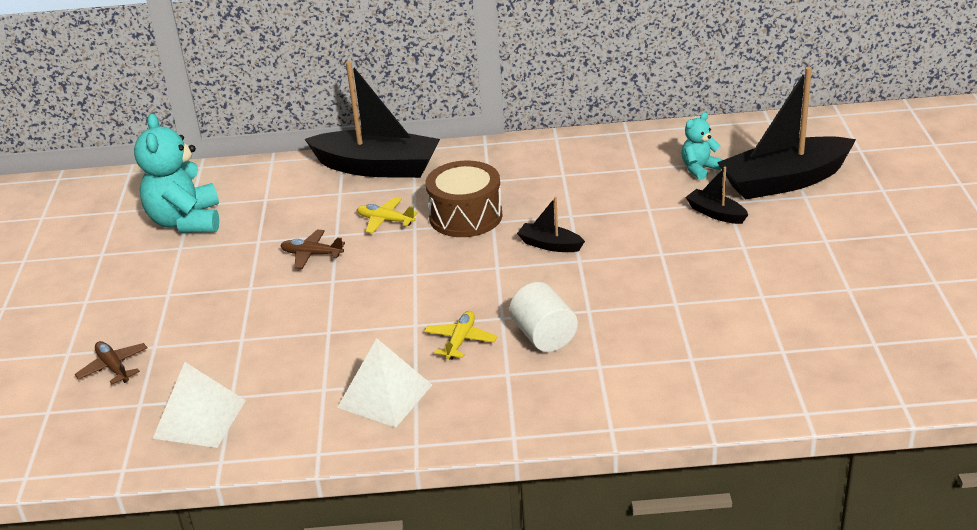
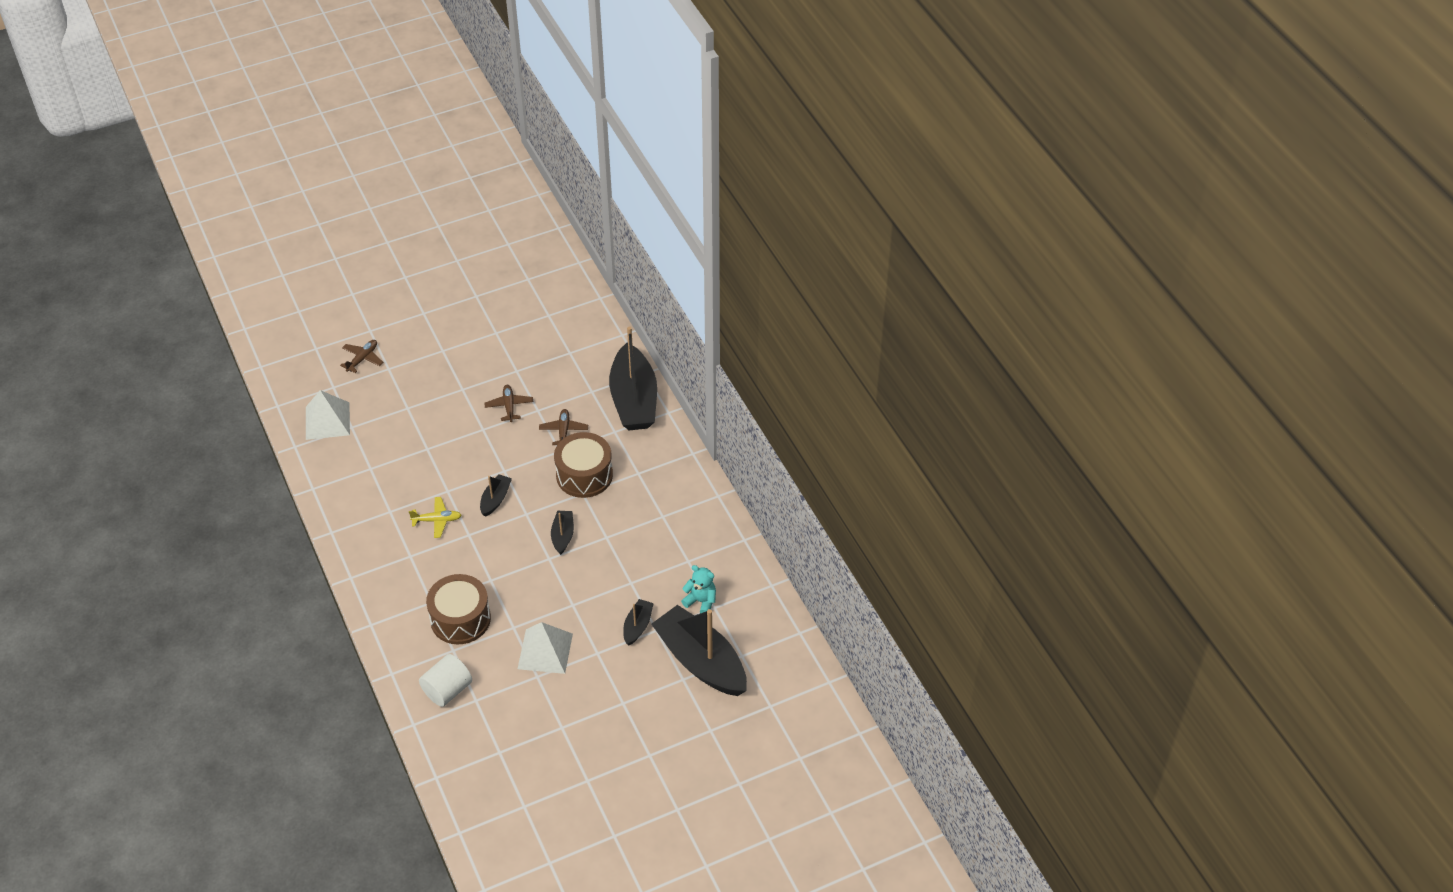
camera: 65 degrees right, 15 degrees up
turquoise teddy bear [134,113,219,233] -> none
white pyramid [337,338,432,428] -> white pyramid moved to [518,622,573,674]
yellow plane [357,197,418,233] -> brown plane [539,409,588,445]
white cylinder [509,282,578,352] -> white cylinder moved to [419,654,472,707]
none -> brown drum [426,574,491,644]
none -> black boat [480,474,512,517]

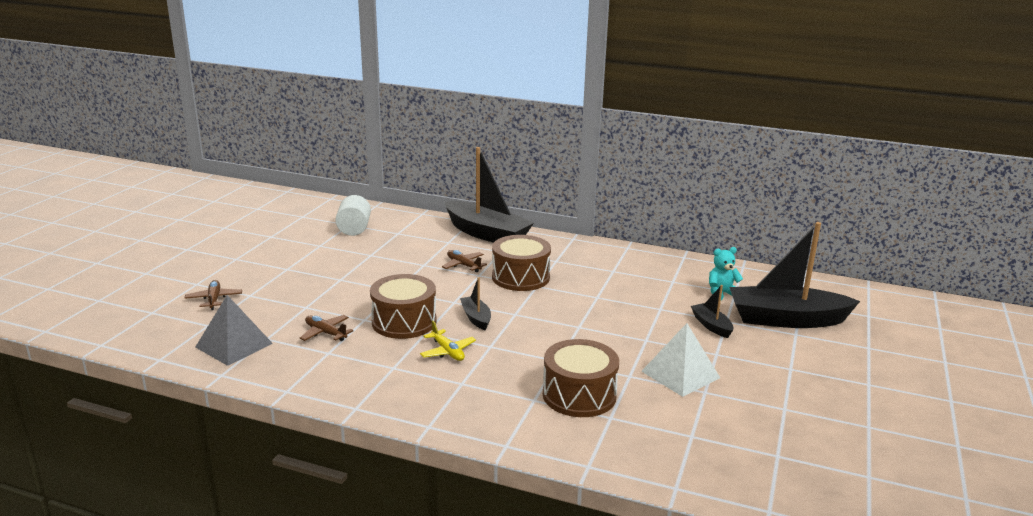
camera: 45 degrees left, 25 degrees down
white pyramid [306,390,350,440] -> grey pyramid [195,295,273,366]
yellow plane [409,497,461,538] -> yellow plane turned 105 degrees clockwise [420,321,476,361]
white cylinder [419,654,472,707] -> white cylinder moved to [335,195,371,236]
brown plane [484,385,533,422] -> brown plane moved to [300,315,353,341]
black boat [551,511,574,555] -> none
none -> brown drum [370,274,437,339]

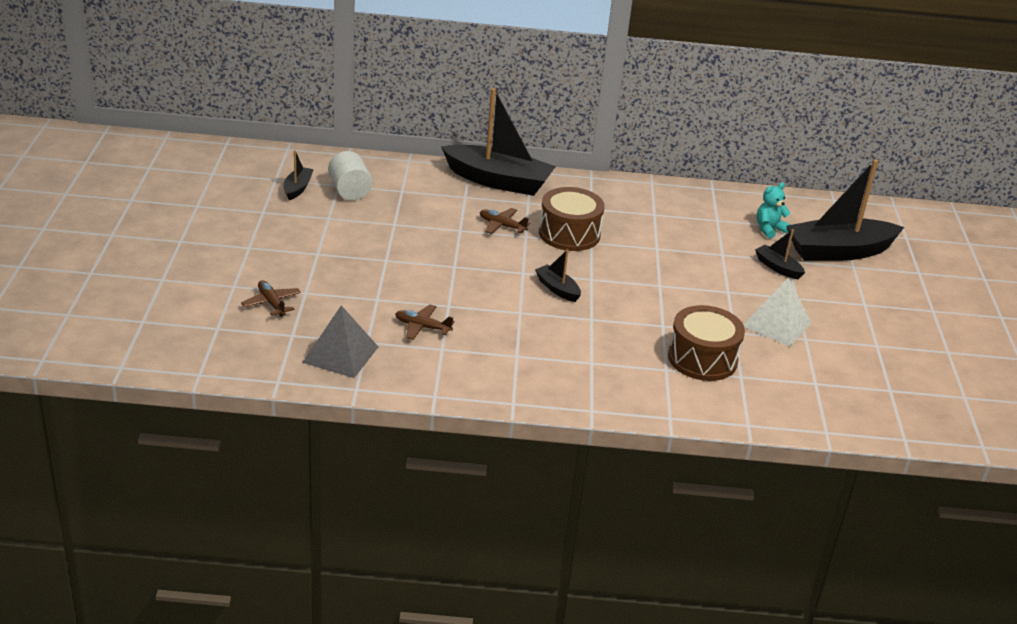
camera: 20 degrees left, 10 degrees up
brown drum [370,274,437,339] -> none
yellow plane [420,321,476,361] -> none
none -> black boat [283,150,314,200]

